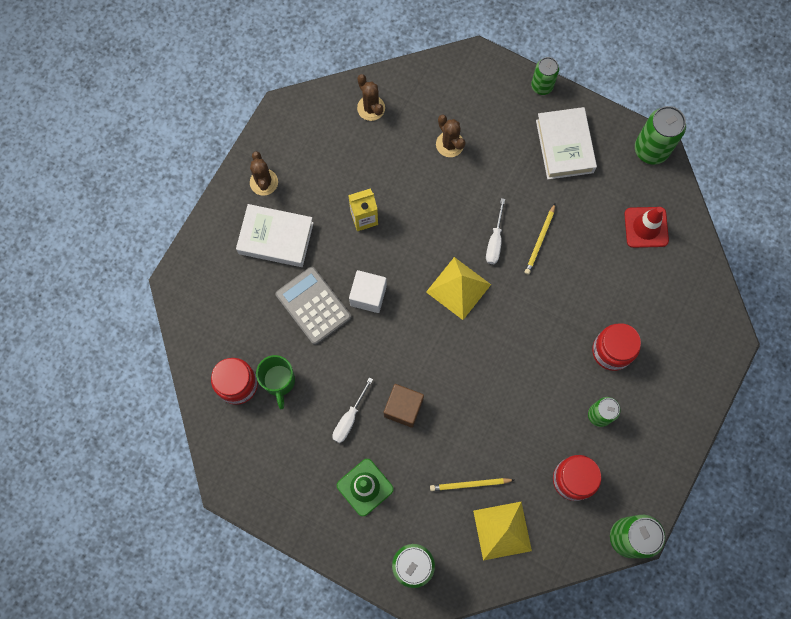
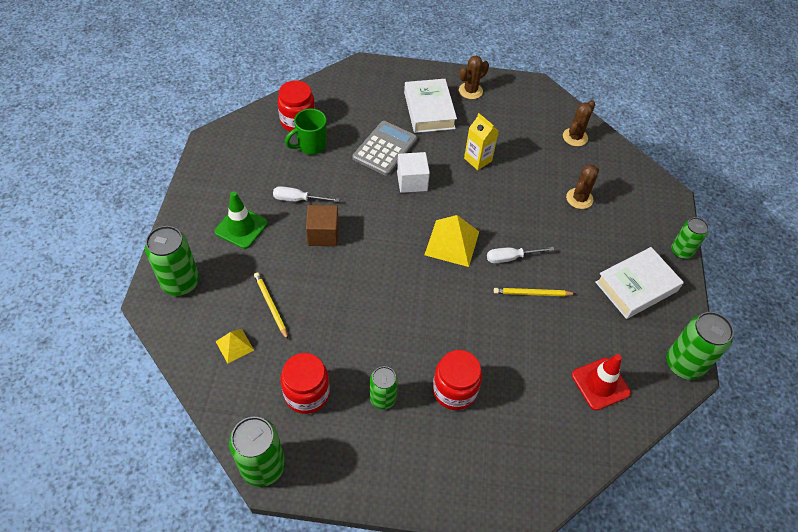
camera: 65 degrees right, 20 degrees down
yellow pyramid [473,502,532,560] -> yellow pyramid [215,329,254,364], size x0.57

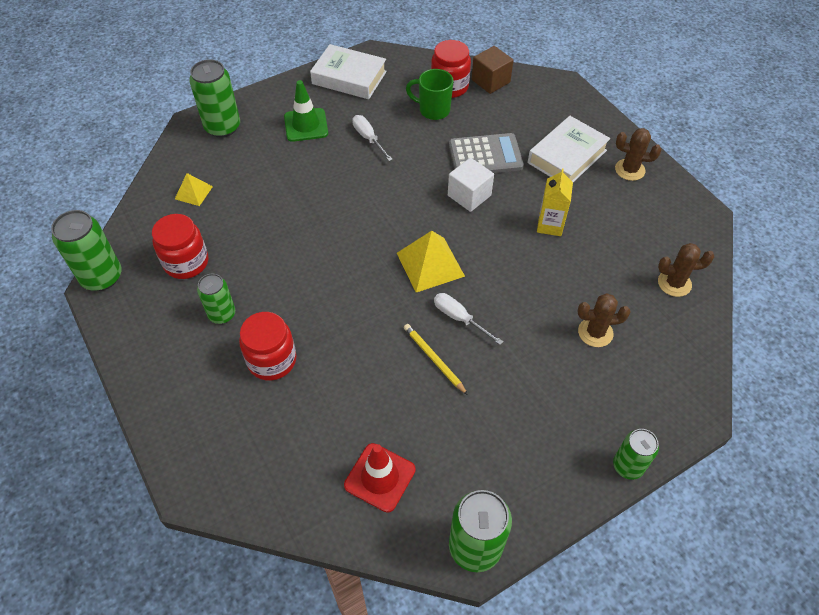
camera: 55 degrees right, 0 degrees up
yellow pencil [254,272,288,340] -> none
brown cube [306,205,339,246] -> brown cube moved to [472,46,513,94]
white book [595,247,684,319] -> white book moved to [310,44,387,99]

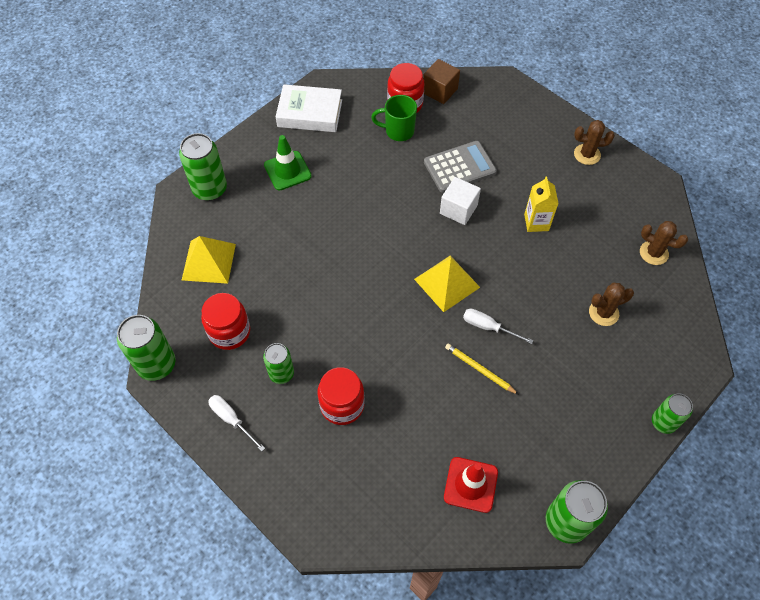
camera: 15 degrees left, 5 degrees up
yellow pyramid [175,173,213,206] -> yellow pyramid [182,236,236,284], size x1.76
white screwdriver [352,115,393,161] -> white screwdriver moved to [208,395,265,451]
white book [528,116,611,182] -> none
brown cactus [658,243,714,297] -> brown cactus turned 45 degrees clockwise [640,221,688,265]

